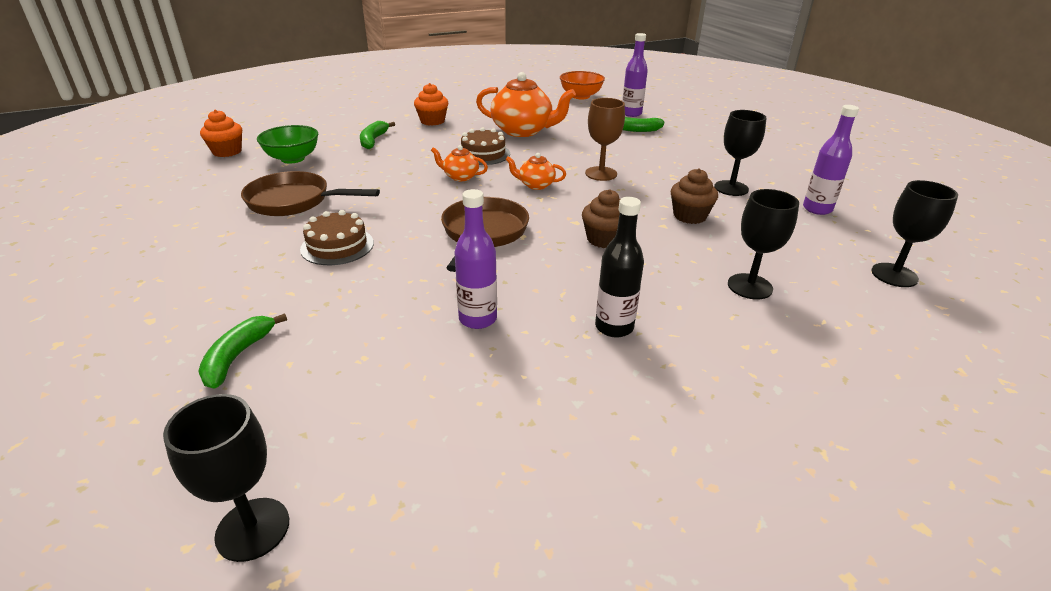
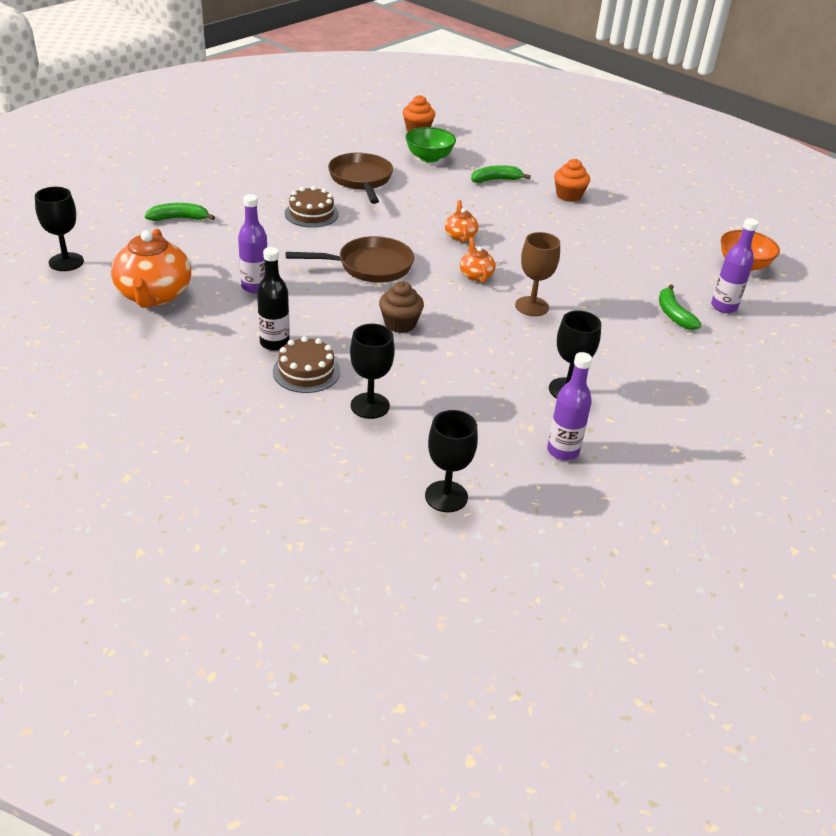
camera: 65 degrees right, 5 degrees up
brown cake [461,127,510,165] -> brown cake moved to [273,336,340,393]
orange teapot [476,72,576,137] -> orange teapot moved to [111,229,191,308]
brown cupcake [671,168,718,224] -> none

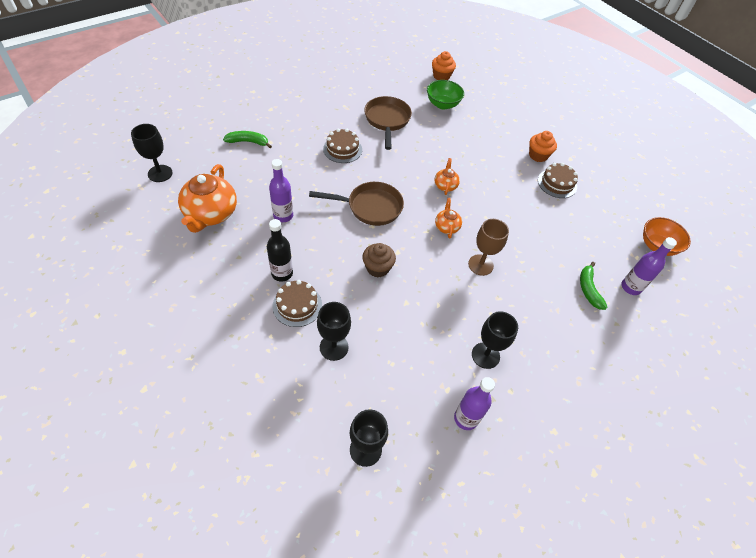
camera: 10 degrees right, 15 degrees up
green banana [471,165,531,183] -> none
none -> brown cake [538,163,578,198]

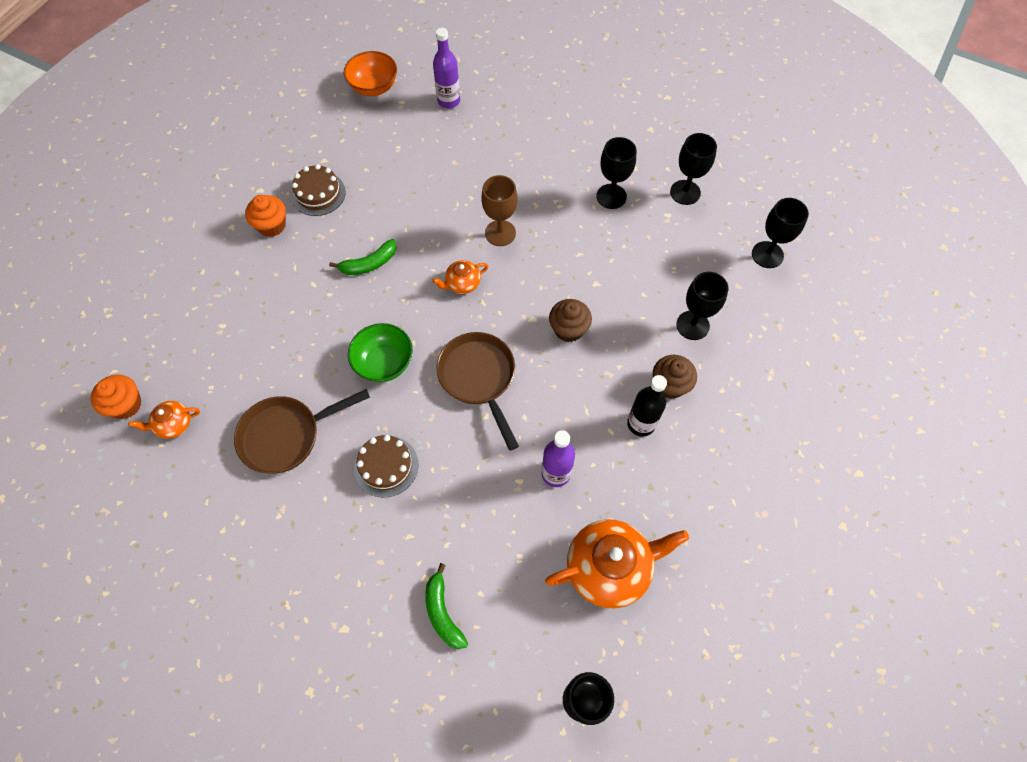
camera: 110 degrees left, 10 degrees up
brown cake [272,280,322,327] -> brown cupcake [653,355,697,399]
green bowl [427,80,464,109] -> green bowl moved to [348,323,413,382]
orange teapot [435,158,460,195] -> orange teapot moved to [128,401,200,439]
purple bottle [454,377,495,430] -> black goblet [670,133,717,205]
green banana [580,262,608,310] -> green banana moved to [329,239,396,275]

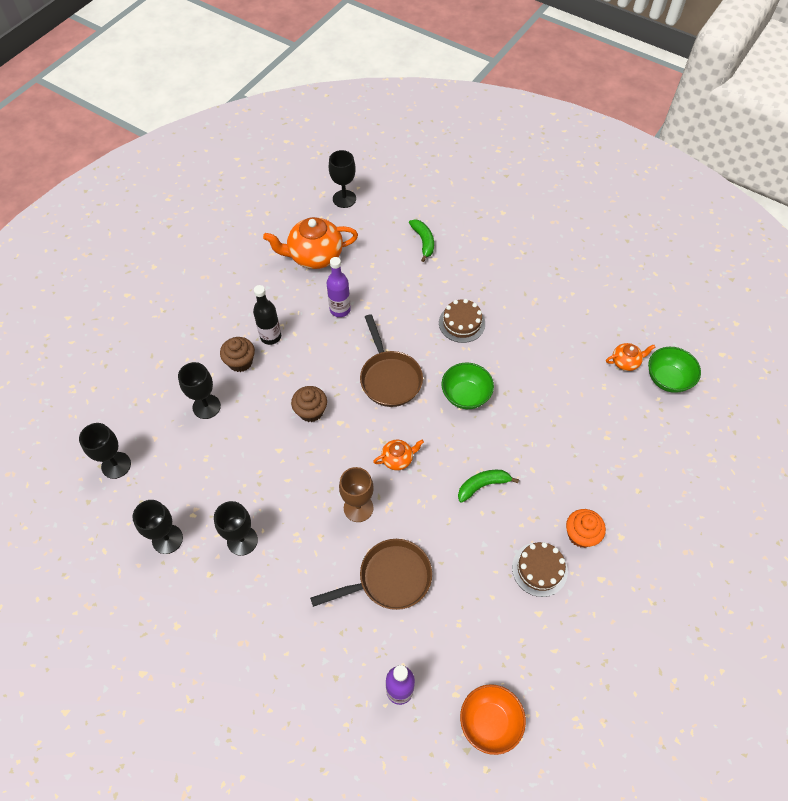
camera: 175 degrees left, 5 degrees down
orange cupcake [91,375,142,419] -> green bowl [648,347,701,393]
brown pan [234,389,370,473] -> brown pan moved to [310,539,432,610]

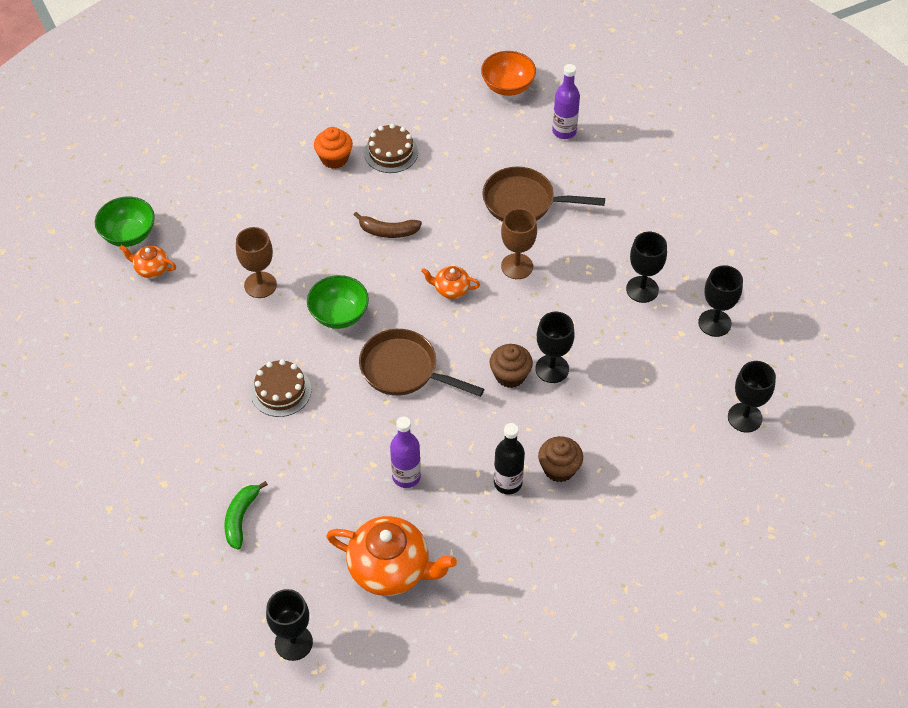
camera: 150 degrees left, 5 degrees down
black goblet [178,362,221,419] -> black goblet moved to [535,312,575,383]
brown pan [360,314,423,407] -> brown pan turned 75 degrees counterclockwise [359,329,484,397]
green banana [458,470,519,503] -> brown banana [354,212,422,238]
none -> brown goblet [236,227,277,298]

